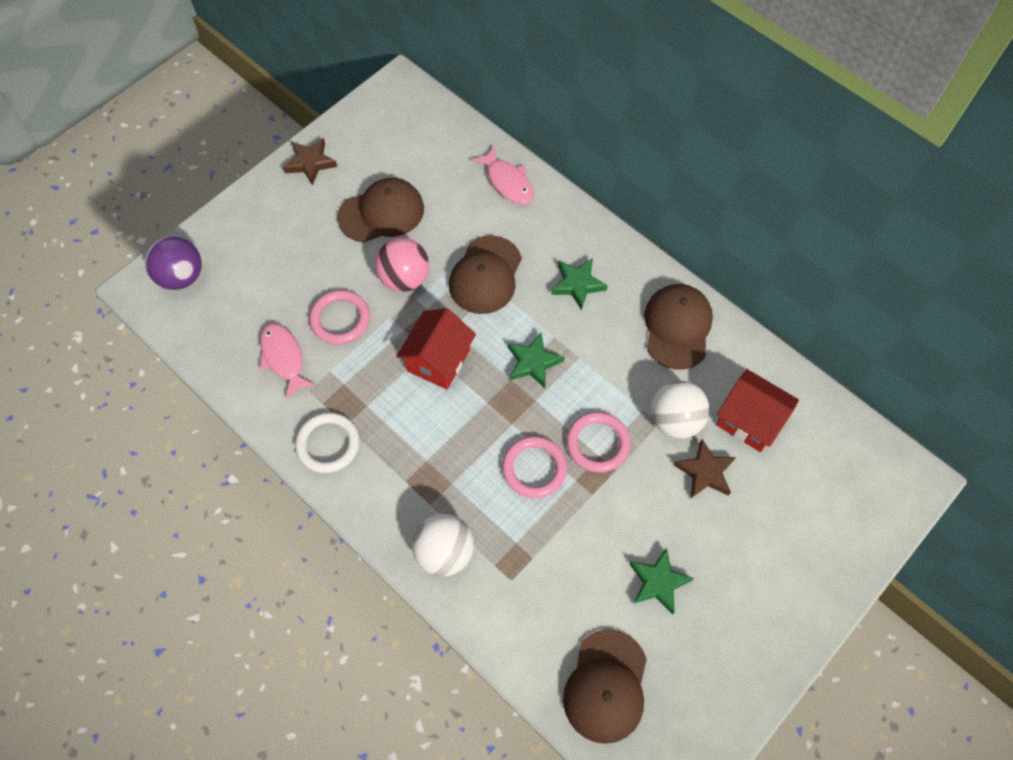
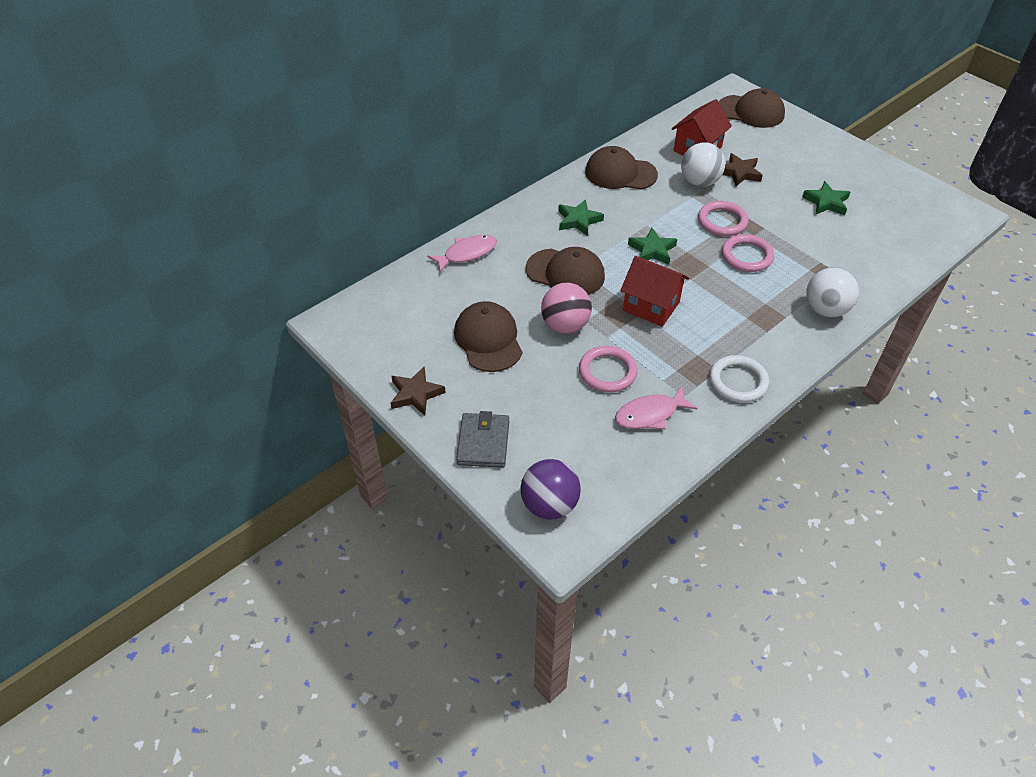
camera: 85 degrees left, 15 degrees down
brown cap [563,629,647,744] -> brown cap moved to [719,88,785,128]
none -> grey wallet [456,411,509,468]

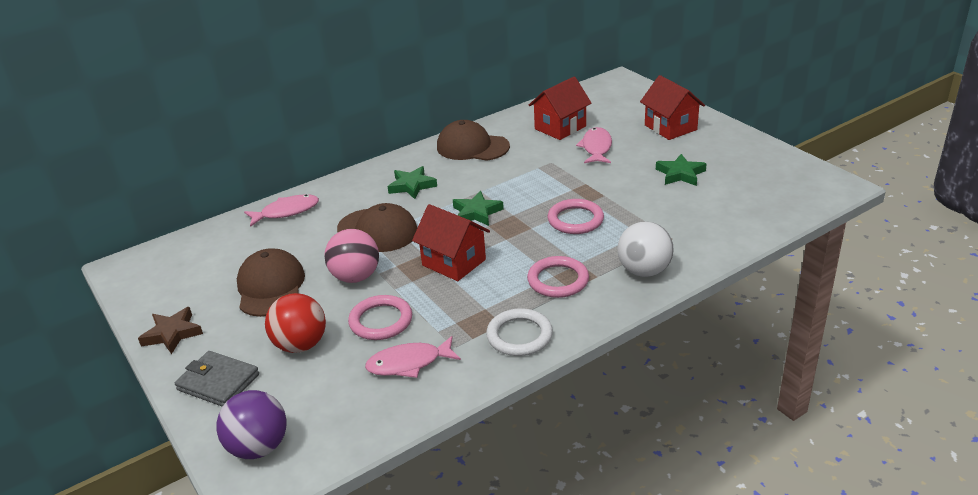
camera: 10 degrees right, 15 degrees down
grey wallet [456,411,509,468] -> grey wallet turned 75 degrees counterclockwise [175,351,259,407]
white ball [681,142,725,187] -> none
pink ring [698,201,749,236] -> pink ring moved to [527,256,589,298]
brown cap [719,88,785,128] -> none
brown star [723,153,763,186] -> pink fish [576,127,612,163]
none -> red ball [265,293,326,353]
none -> red house [640,75,705,140]

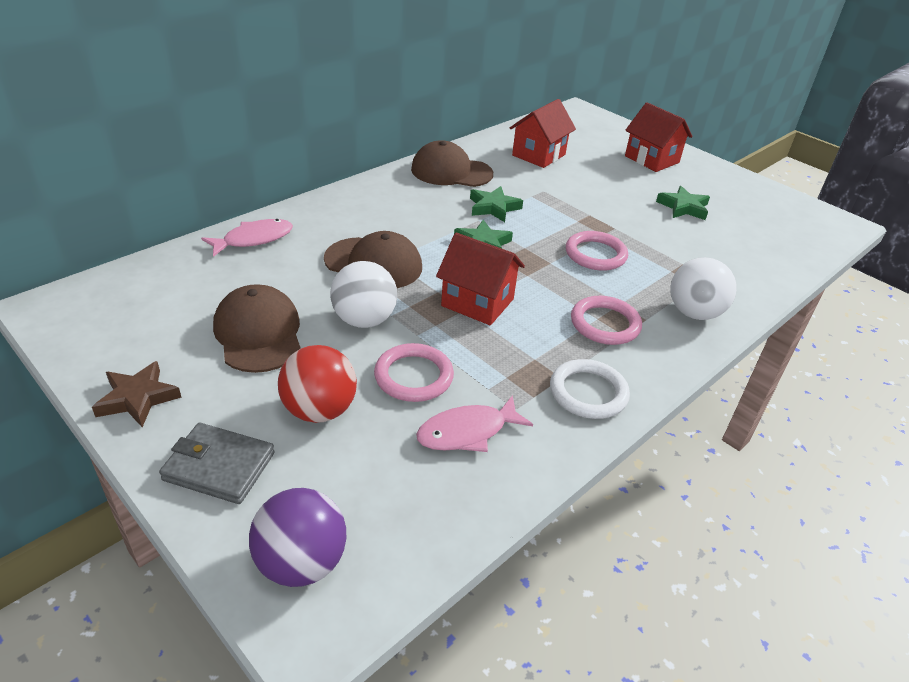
camera: 15 degrees left, 5 degrees up
pink ball [324,229,379,283] -> white ball [330,261,397,328]
green star [387,166,437,199] -> green star moved to [470,186,523,222]
pink fish [576,127,612,163] -> none

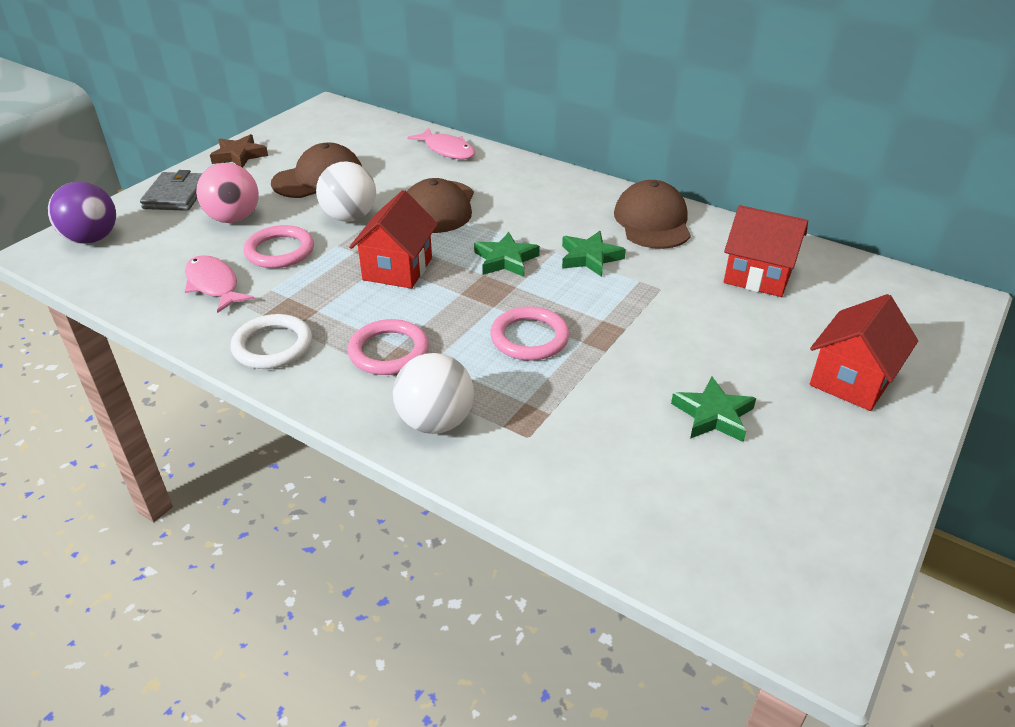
camera: 80 degrees right, 0 degrees up
red ball [278,345,357,423] -> pink ball [196,163,259,223]

